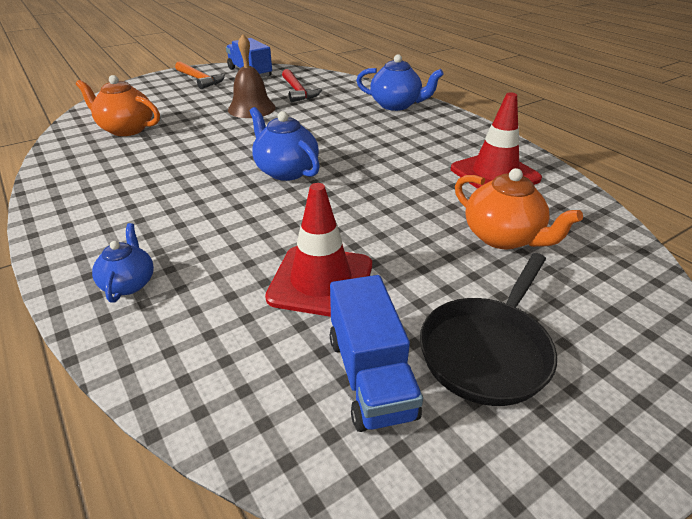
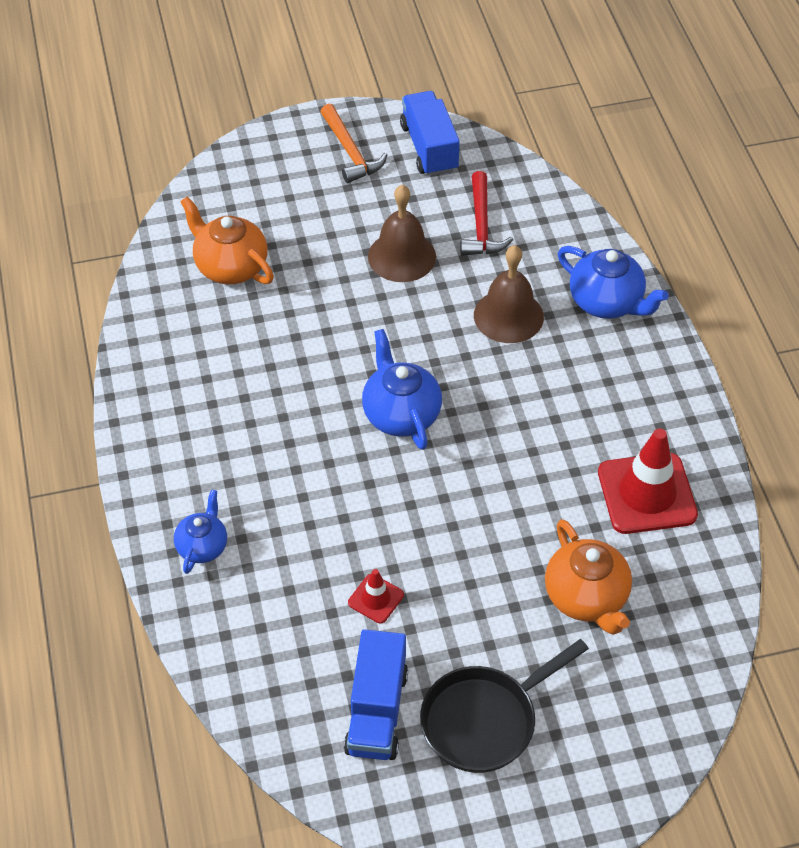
camera: 20 degrees right, 15 degrees up
red traffic cone [265,183,372,317] -> red traffic cone [348,569,404,624], size x0.49
none -> brown bell [474,245,544,343]

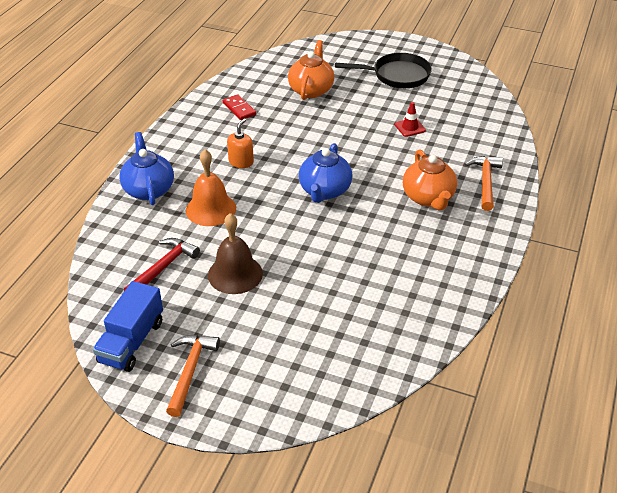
camera: 145 degrees left, 10 degrees down
blue teapot [174,489,227,574] -> orange hammer [465,156,503,211]
orange teapot [180,196,274,284] -> orange teapot moved to [403,149,457,210]
blue truck [344,629,408,760] -> none
brown bell [474,245,544,343] -> orange bell [186,149,236,226]
red traffic cone [598,428,698,534] -> red domino [223,94,256,120]
none -> orange soap dispenser [227,118,254,168]

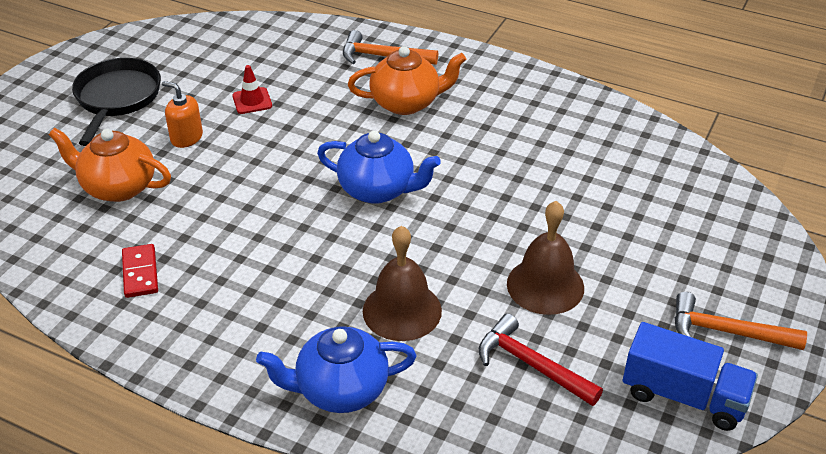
camera: 85 degrees left, 0 degrees up
orange bell [186,149,236,226] -> brown bell [363,226,442,341]
red domino [223,94,256,120] -> red domino turned 75 degrees counterclockwise [122,244,158,298]
orange soap dispenser [227,118,254,168] -> orange soap dispenser moved to [162,81,203,148]

